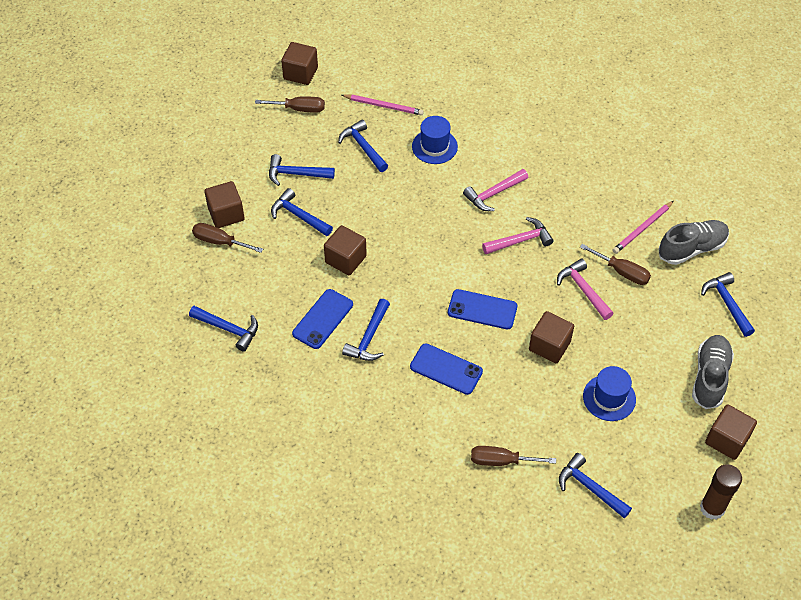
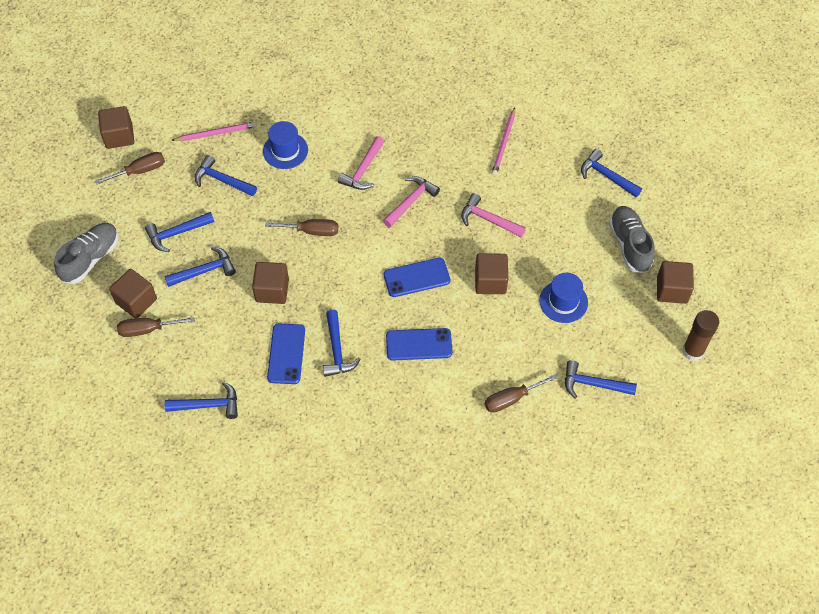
camera: 30 degrees left, 5 degrees up
blue hammer [271,188,333,236] -> blue hammer turned 150 degrees clockwise [164,247,236,287]
brown screwdriver [580,244,651,285] -> brown screwdriver moved to [265,219,338,236]
grey shoe [658,220,729,265] -> grey shoe moved to [54,223,118,284]

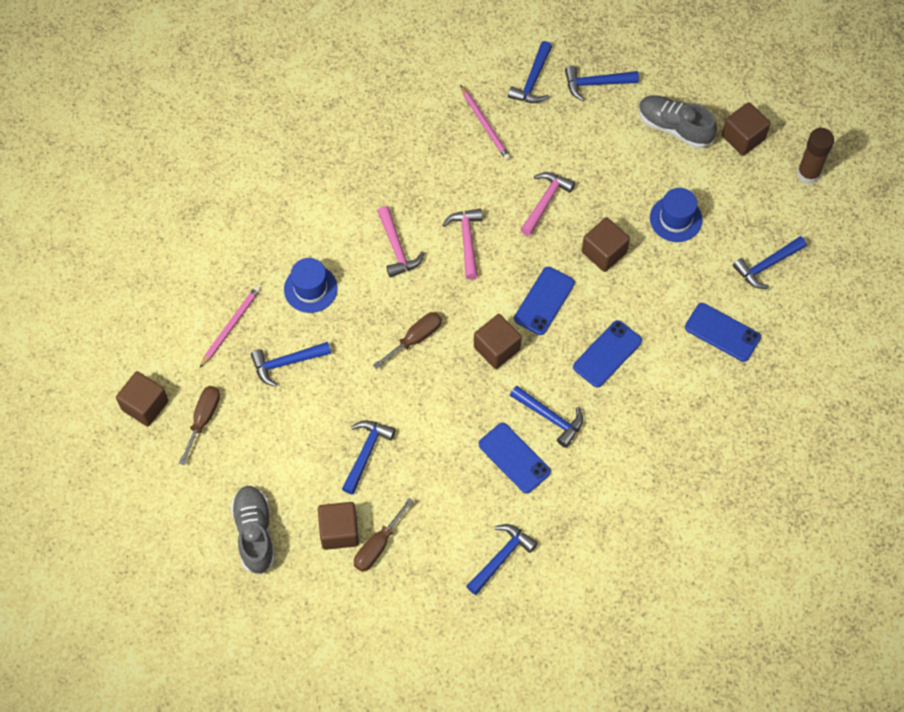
camera: 45 degrees left, 5 degrees up
blue hammer [145,212,214,252] -> blue hammer moved to [508,41,552,103]
brown cube [252,262,289,304] -> brown cube moved to [474,314,522,369]
pink hammer [461,193,526,237] -> pink hammer turned 135 degrees clockwise [520,172,575,236]
brown screwdriver [485,374,558,413] -> blue phone [685,303,761,362]

